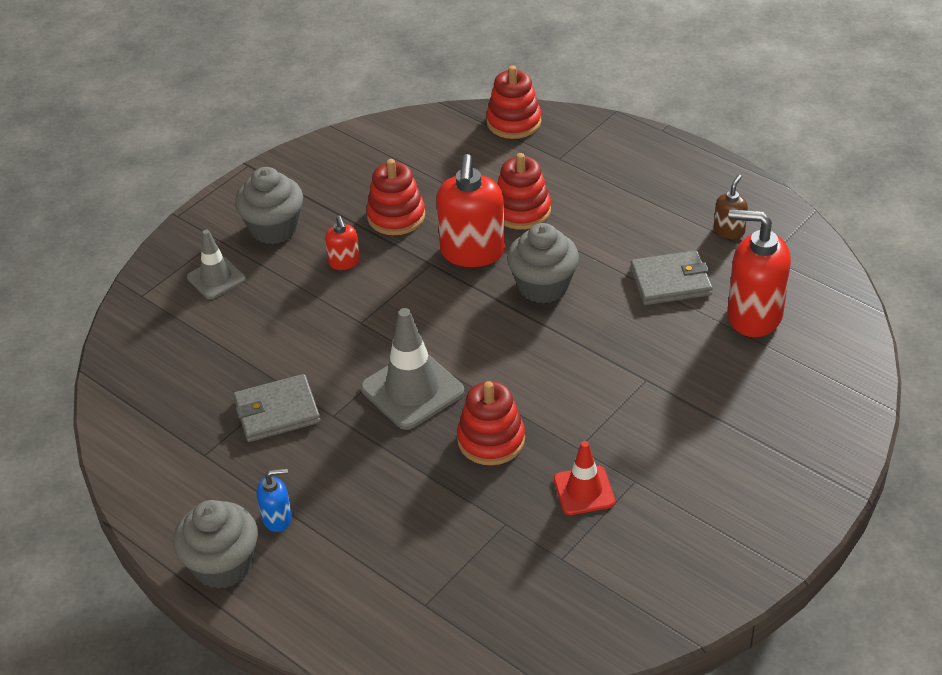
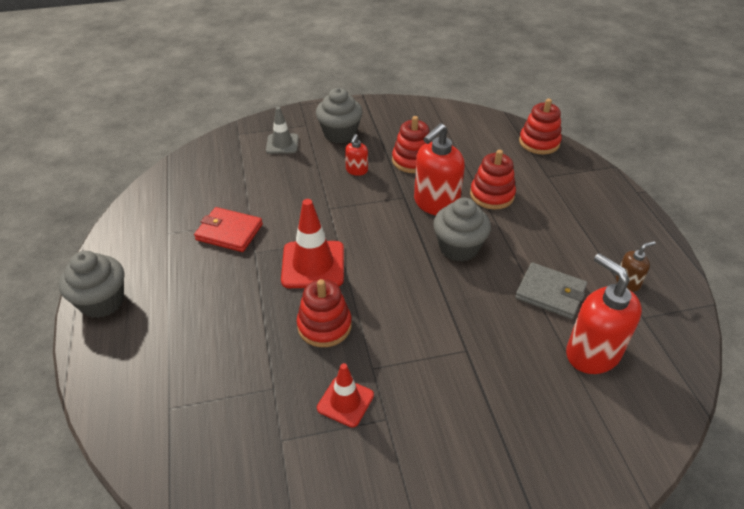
camera: 35 degrees right, 0 degrees up
grey wallet [233,374,321,442] -> red wallet [194,207,263,252]
blue soap dispenser [257,468,292,532] -> none
grey traffic cone [361,308,464,430] -> red traffic cone [281,199,344,288]

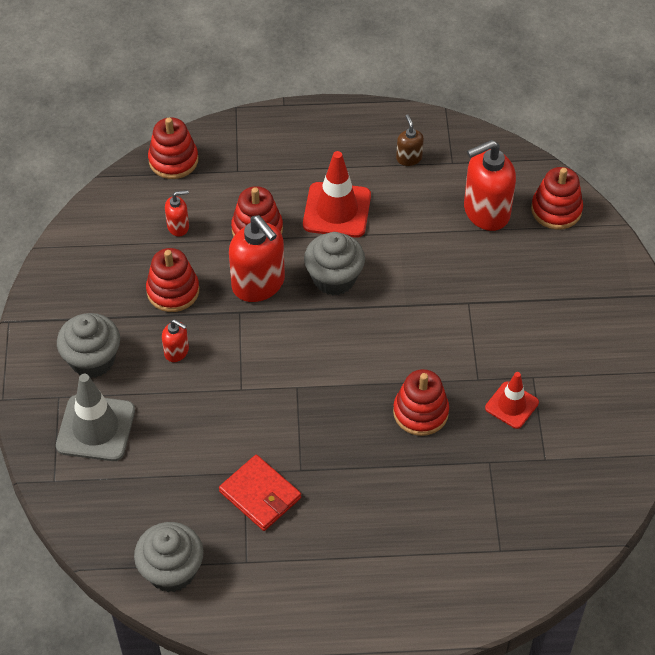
camera: 80 degrees left, 10 degrees up
grey cupcake [59,251,124,318] -> grey cupcake moved to [134,522,203,592]
red wallet [194,207,263,252] -> red wallet turned 75 degrees counterclockwise [219,455,301,531]
grey traffic cone [266,107,298,154] -> grey traffic cone [56,374,135,461], size x1.62
red traffic cone [281,199,344,288] -> red traffic cone moved to [303,151,371,238]
grey wallet [515,262,587,319] -> none
none -> red soap dispenser [165,190,189,237]
none -> red stacking toy [531,167,583,230]

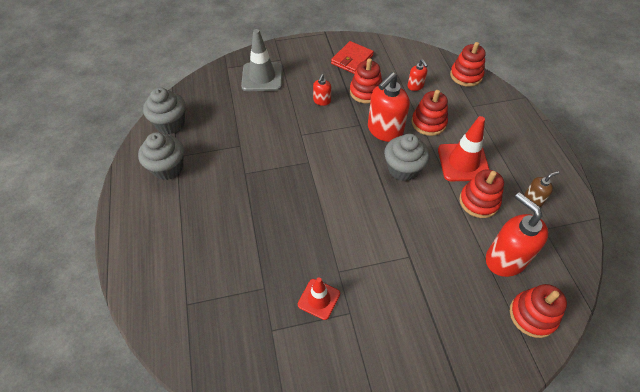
camera: 80 degrees right, 0 degrees up
grey cupcake [57,313,120,378] -> grey cupcake moved to [138,132,184,180]
red wallet [219,455,301,531] -> red wallet moved to [331,41,374,74]
red stacking toy [393,369,449,436] -> red stacking toy moved to [459,169,504,218]

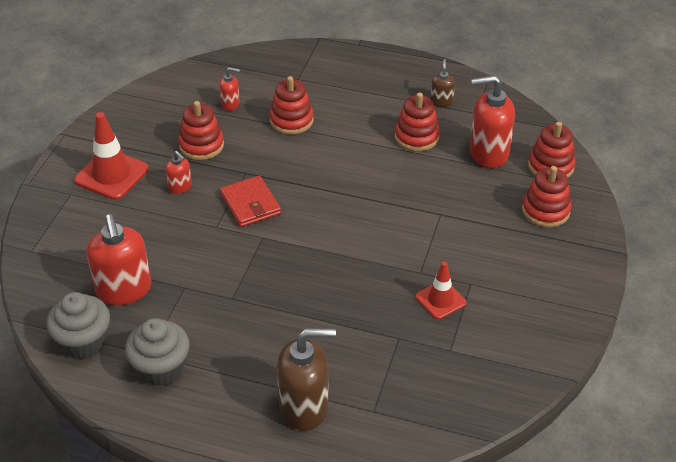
camera: 60 degrees left, 10 degrees down
grey traffic cone [241,29,282,91] -> none
red wallet [331,41,374,74] -> red wallet moved to [220,176,281,227]
red soap dispenser [368,72,410,142] -> red soap dispenser moved to [87,214,151,305]
grey cupcake [384,134,430,181] -> none
red traffic cone [438,116,490,181] -> red traffic cone moved to [74,112,149,200]
red stacking toy [450,42,486,87] -> red stacking toy moved to [522,166,572,227]
none -> brown soap dispenser [277,328,336,430]

